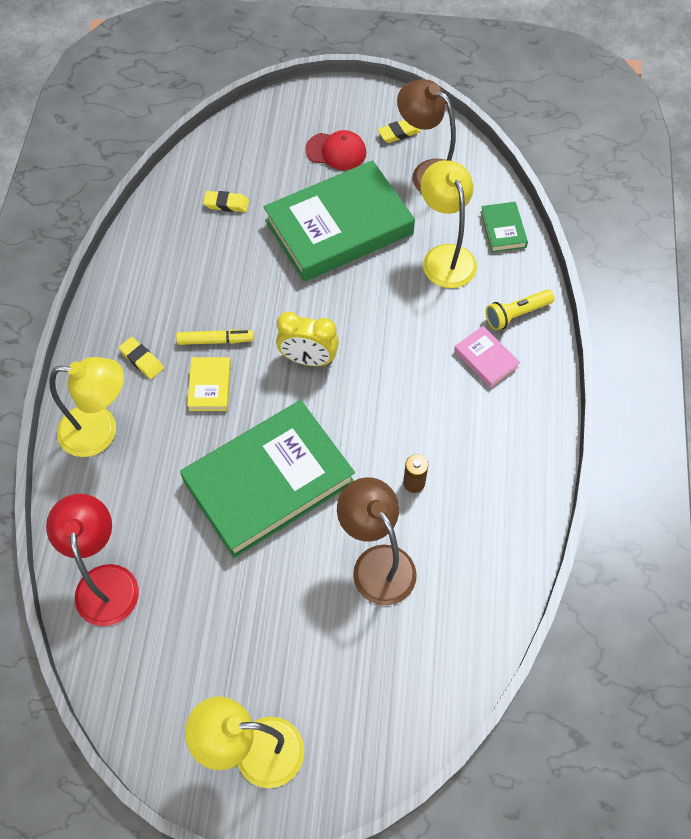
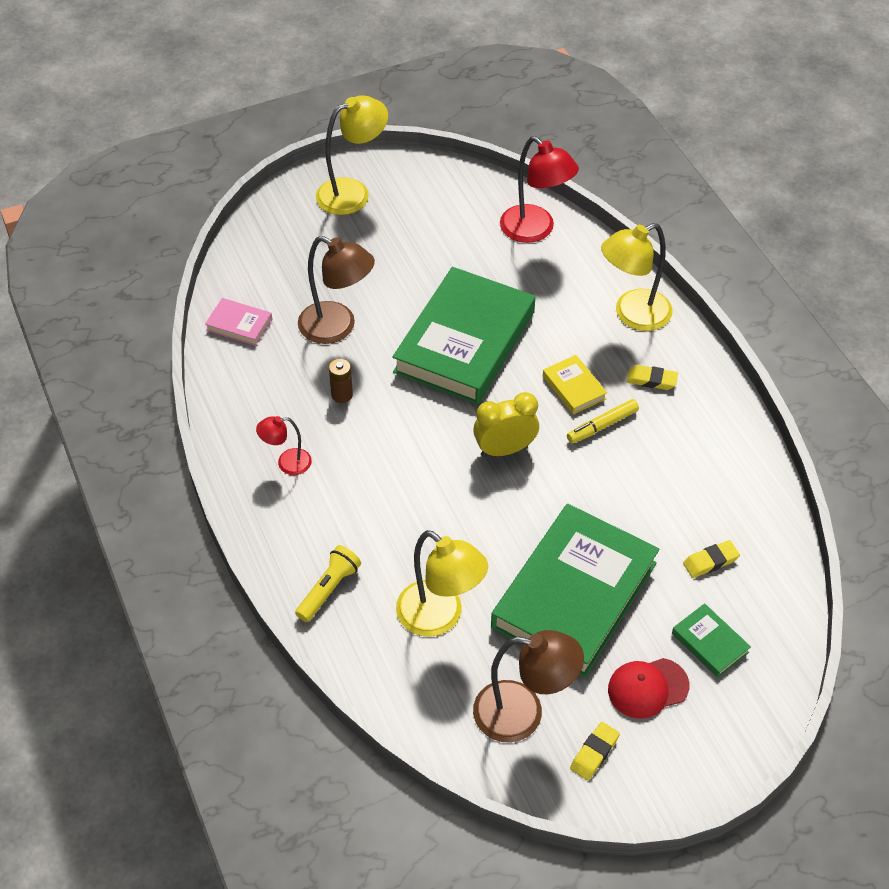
camera: 150 degrees right, 10 degrees down
pink book [454,326,520,388] -> pink book moved to [205,298,272,346]
green book [480,202,528,252] -> green book moved to [672,603,751,677]
none -> red lamp [256,416,312,475]

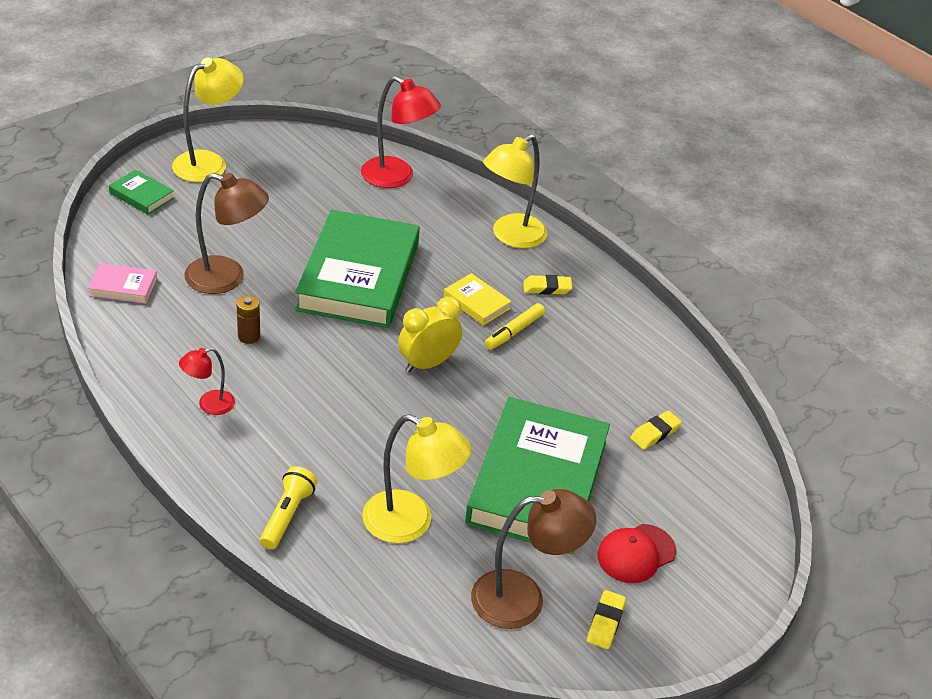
camera: 20 degrees left, 10 degrees down
green book [672,603,751,677] -> green book moved to [109,169,174,215]

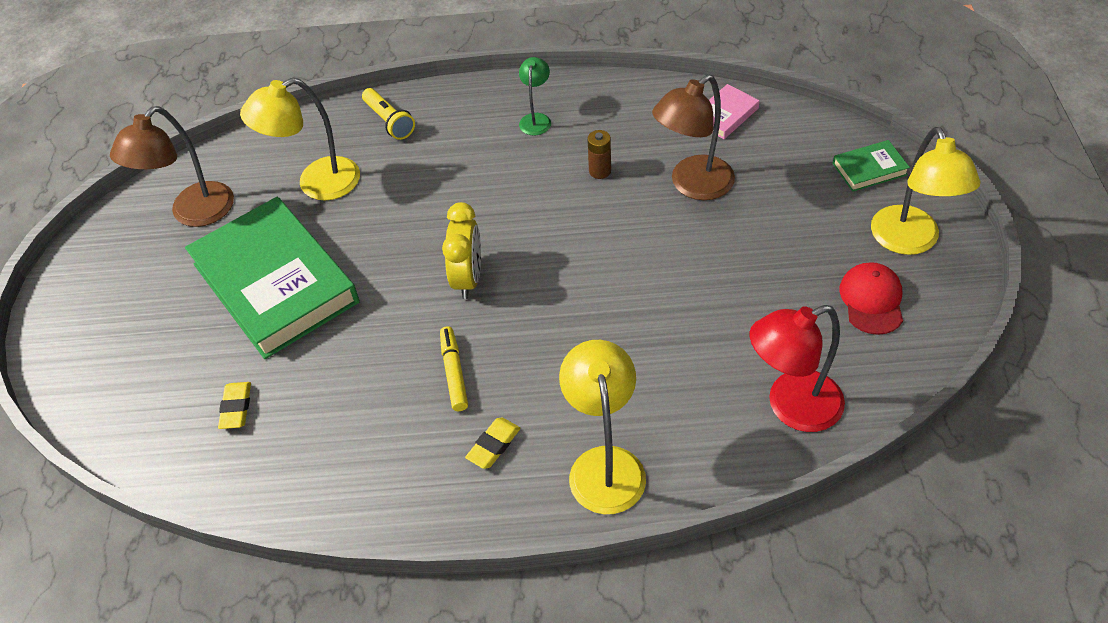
camera: 135 degrees right, 10 degrees up
red lamp [179,348,235,415] -> green lamp [519,57,551,135]
green book [295,210,420,328] -> none
yellow book [444,273,512,325] -> none
yellow eraser [587,590,626,649] -> none
red cap [597,524,676,583] -> red cap moved to [839,262,903,335]

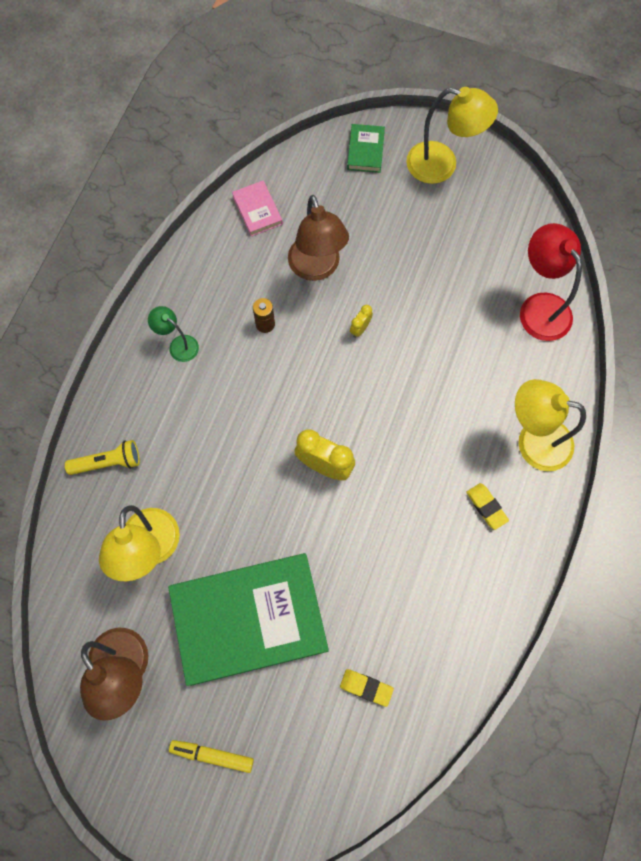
camera: 70 degrees left, 20 degrees up
yellow marker [440,326,468,411] -> yellow marker moved to [169,740,254,773]
red lamp [750,305,845,432] -> red lamp turned 150 degrees clockwise [520,223,582,341]
red cap [839,262,903,335] -> none
none -> yellow clock [350,305,373,338]

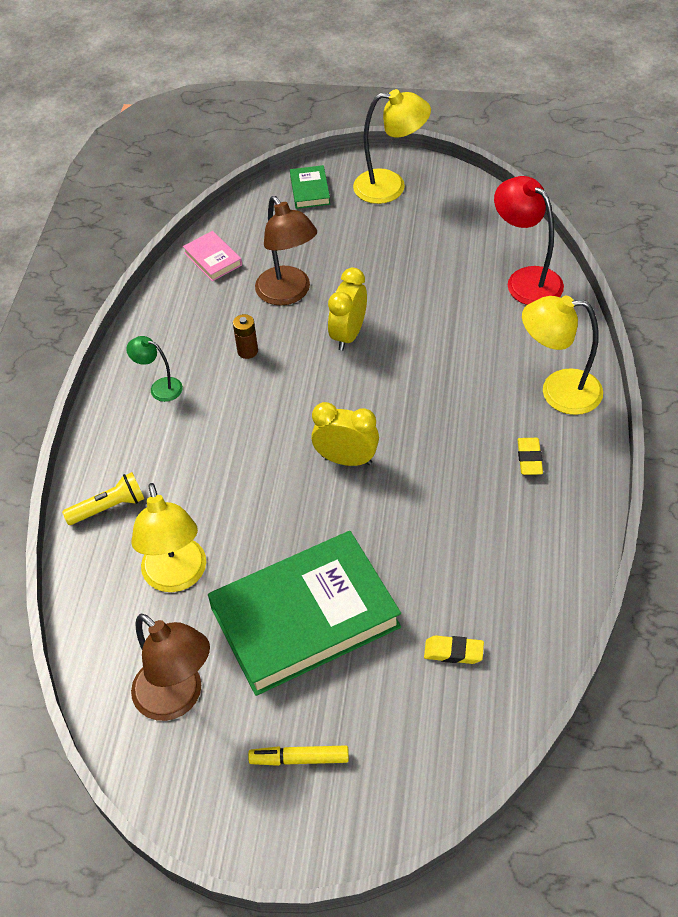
camera: 10 degrees left, 20 degrees down
yellow clock [350,305,373,338] -> yellow clock [328,268,367,351], size x1.96
yellow eraser [466,483,509,530] -> yellow eraser turned 45 degrees clockwise [517,438,543,475]

